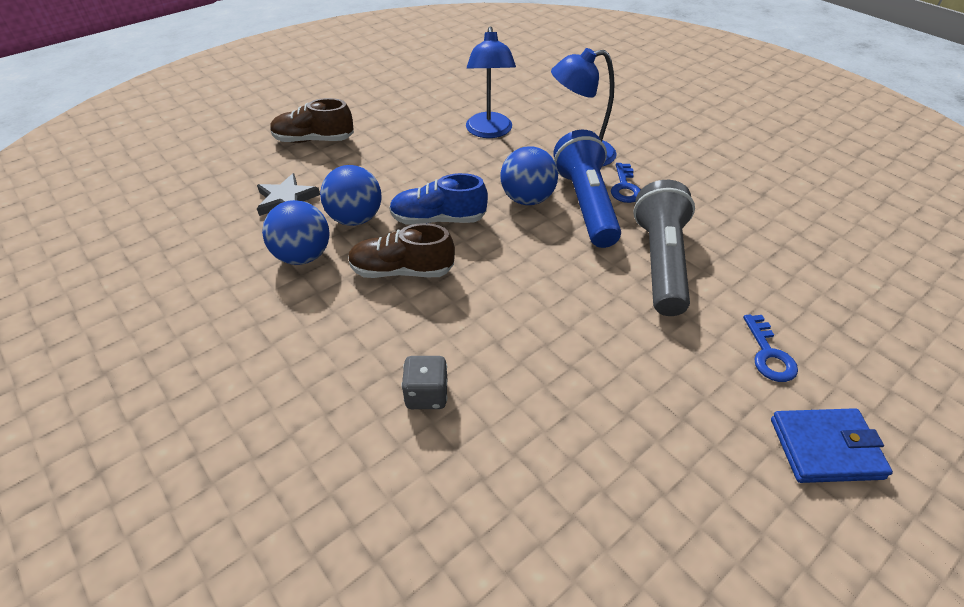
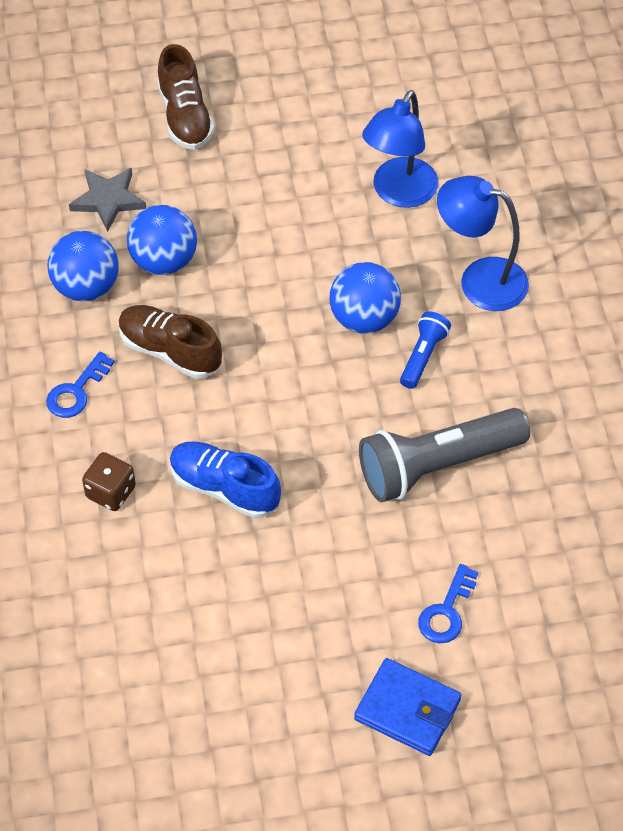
camera: 30 degrees right, 10 degrees up
brown shoe [270,98,354,143] -> brown shoe turned 135 degrees counterclockwise [157,44,214,150]
blue shoe [389,173,488,225] -> blue shoe moved to [170,441,281,518]
grey dice [401,356,447,409] -> brown dice [82,452,136,511]
blue flashlight [554,130,621,248] -> blue flashlight [400,312,451,389], size x0.49
blue key [611,163,641,203] -> blue key moved to [46,351,114,418]
grey flashlight [633,180,695,316] -> grey flashlight turned 150 degrees counterclockwise [359,408,530,502]

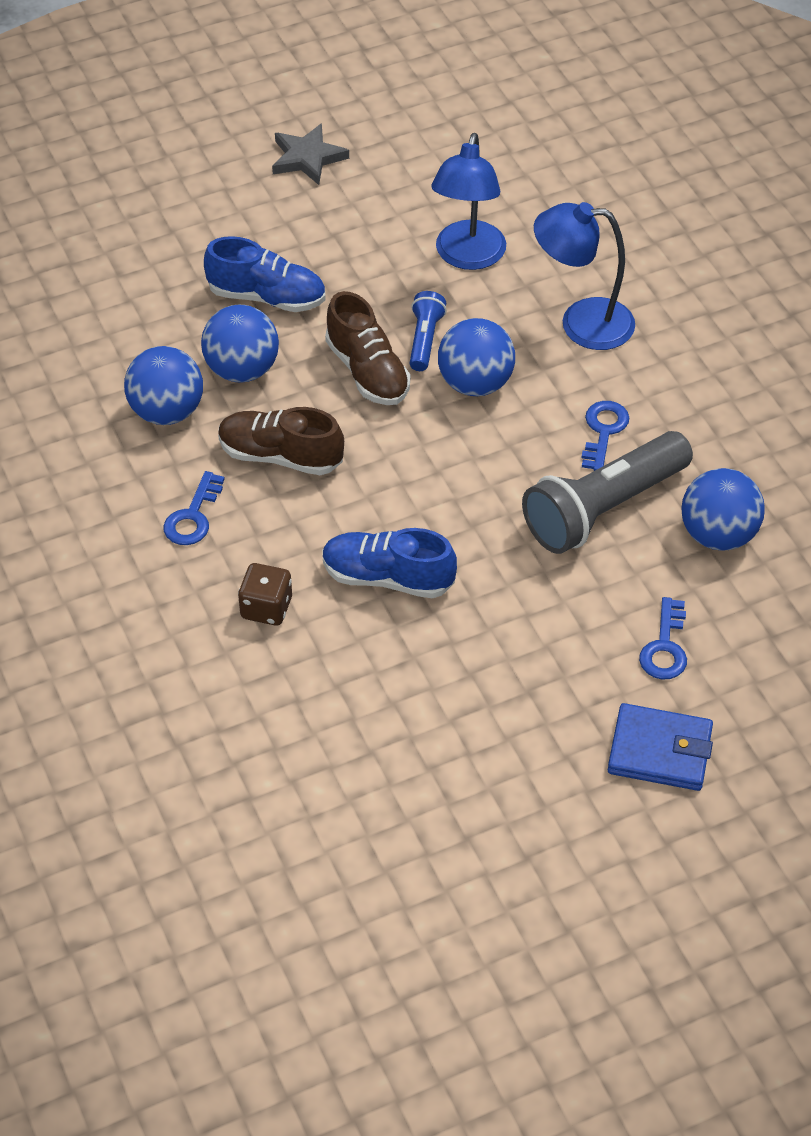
camera: 15 degrees left, 5 degrees down
grey star [69,168,146,232] -> grey star moved to [272,123,349,185]
brown shoe [157,44,214,150] -> brown shoe moved to [325,291,410,405]
blue flashlight [400,312,451,389] -> blue flashlight moved to [410,291,447,371]
none -> blue shoe [204,236,326,312]
none -> blue key [582,401,629,471]
none -> blue ball [681,468,765,551]

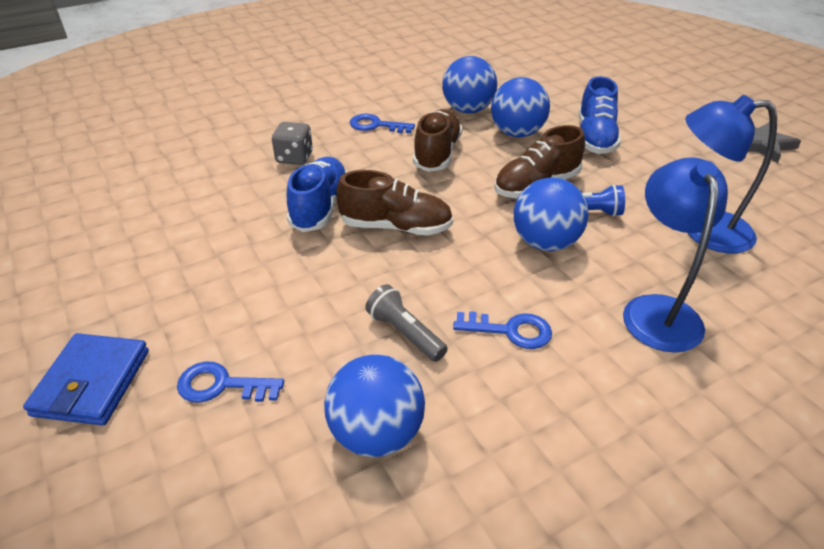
camera: 85 degrees right, 10 degrees down
brown dice [238,563,292,625] -> grey dice [272,122,313,165]
grey flashlight [522,431,693,554] -> grey flashlight [365,284,448,362], size x0.49
none -> brown shoe [336,170,453,236]

